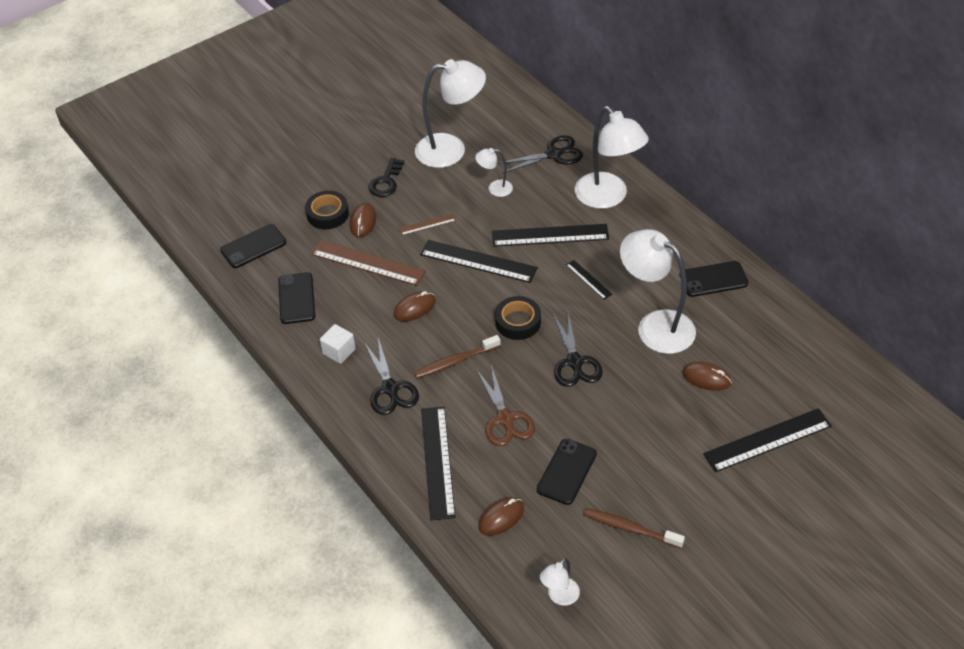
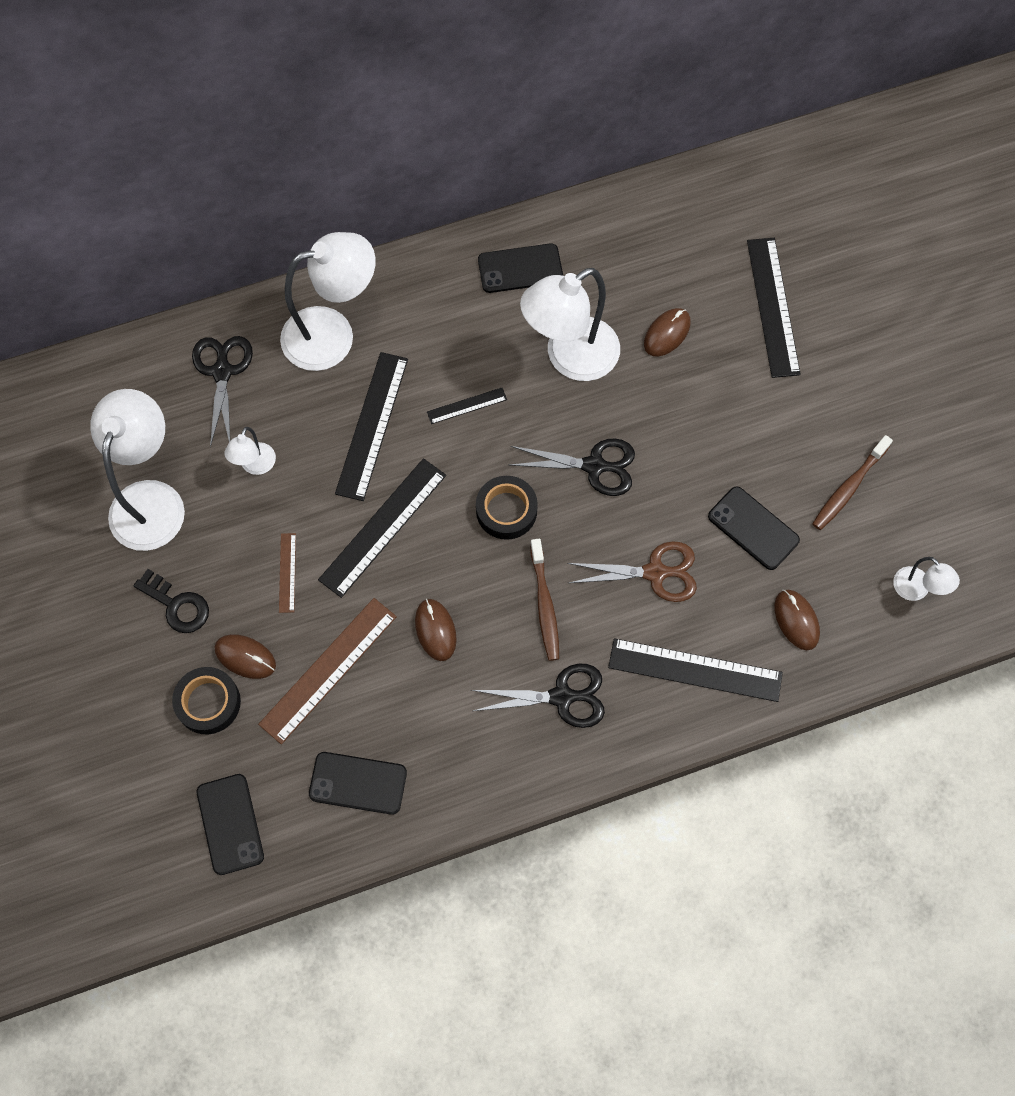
camera: 75 degrees left, 20 degrees up
white cube [320,324,356,364] -> none
black phone [680,261,748,297] -> black phone turned 75 degrees clockwise [478,243,563,293]

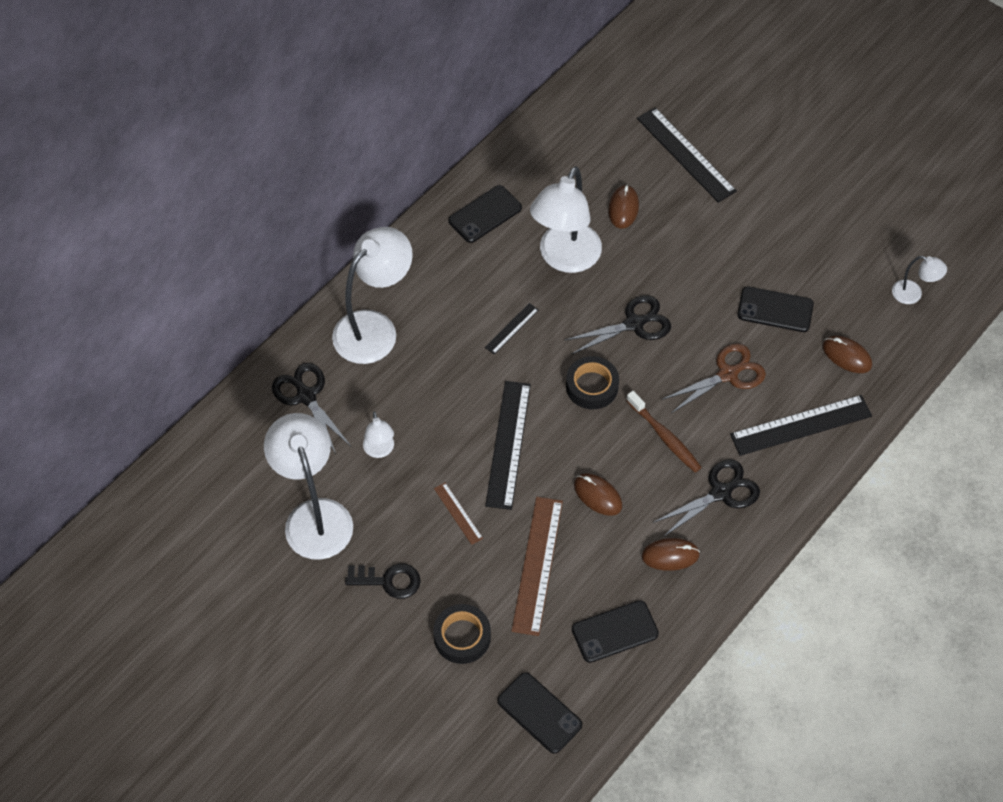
camera: 30 degrees left, 10 degrees down
brown mouse [215,634,276,679] -> brown mouse moved to [642,538,700,571]
black ruler [335,352,408,501] -> none
brown toothbrush [812,435,893,530] -> none

